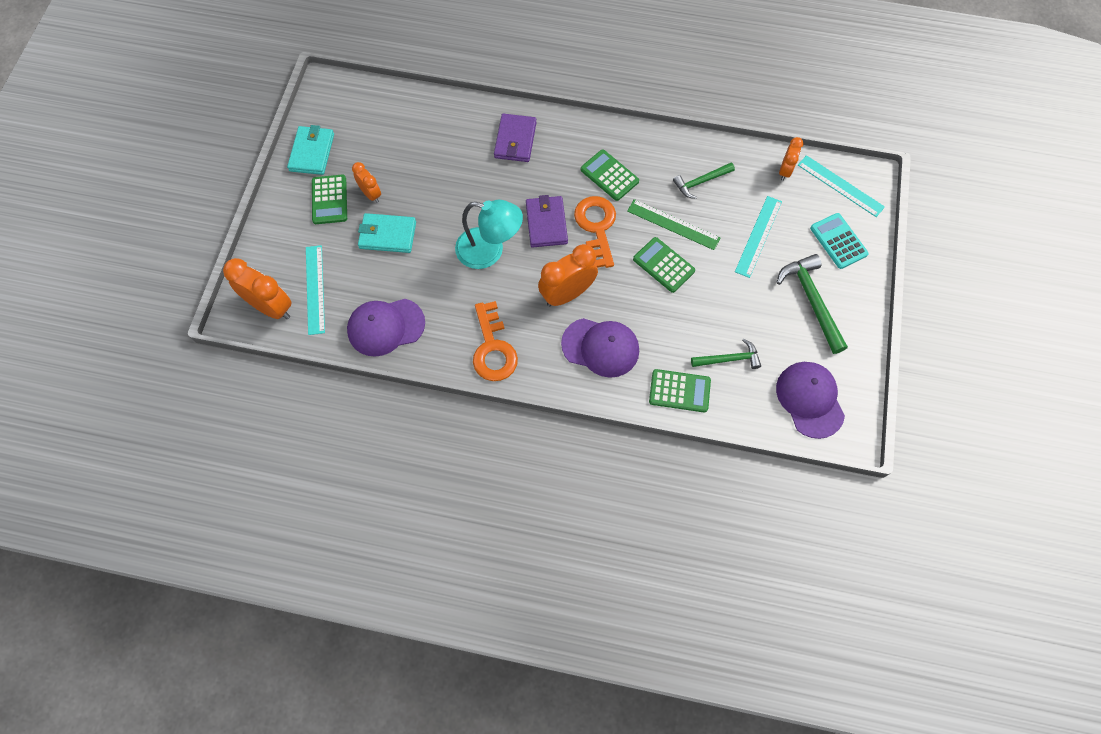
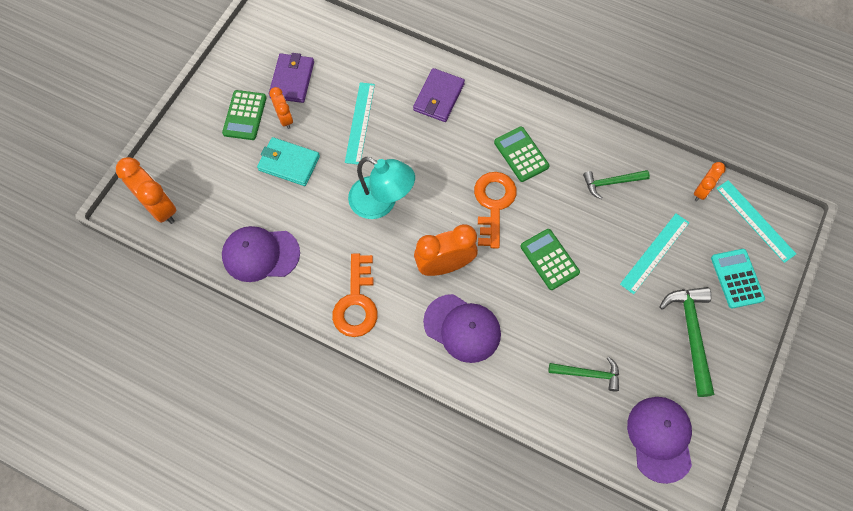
camera: 15 degrees right, 0 degrees up
turquoise wallet [287,125,334,175] -> none
turquoise ruler [306,245,325,335] -> turquoise ruler moved to [345,82,375,164]
purple wallet [526,195,568,247] -> purple wallet moved to [269,53,314,103]
green ruler [627,199,720,250] -> none
green calculator [649,369,711,413] -> none

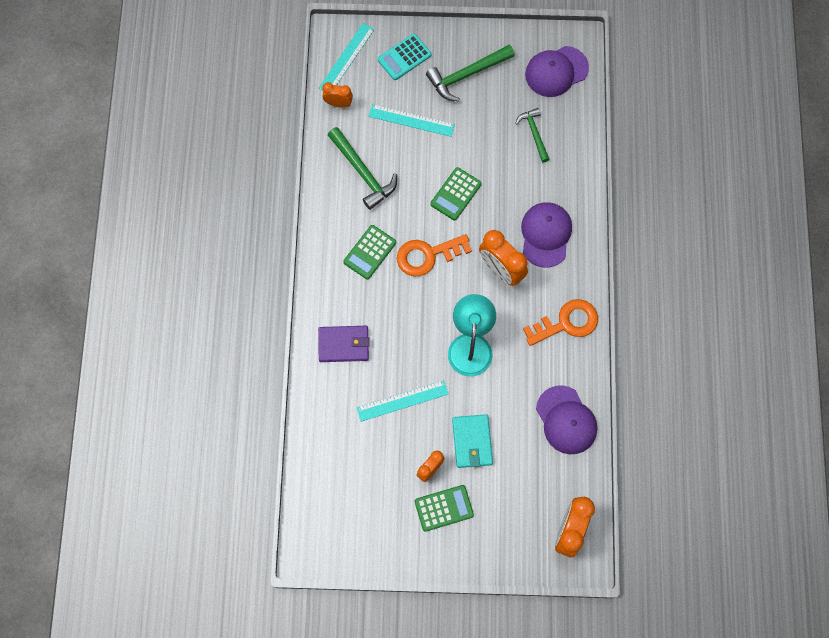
camera: 115 degrees left, 5 degrees up
purple wallet [269,53,314,103] -> none
green hammer [583,170,650,199] -> green hammer [328,127,397,210], size x1.59

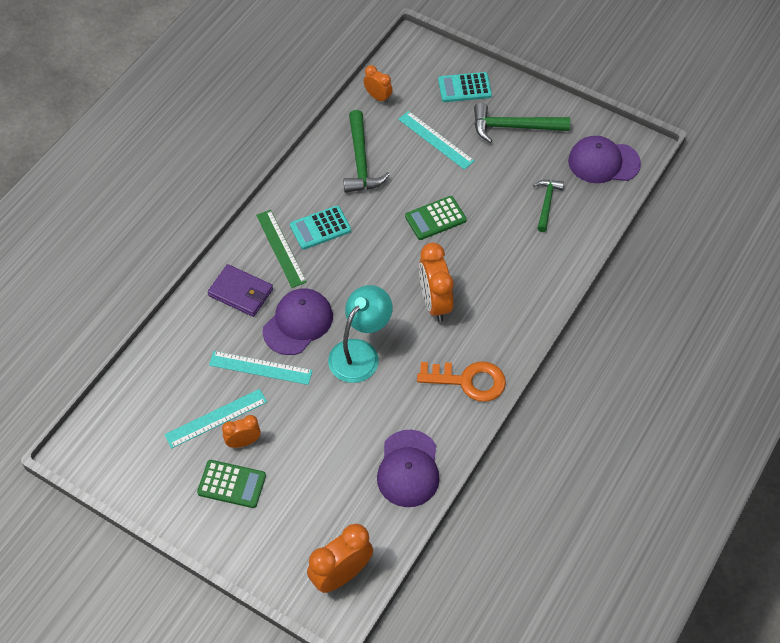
camera: 30 degrees right, 15 degrees down
turquoise ruler [319,23,375,90] -> turquoise ruler moved to [164,389,267,449]
green calculator [343,225,396,279] -> turquoise calculator [290,206,351,250]
orange key [397,234,472,276] -> none
turquoise wallet [452,414,493,468] -> none
purple cap [521,202,572,268] -> purple cap moved to [263,288,333,355]
none -> green ruler [256,210,307,288]

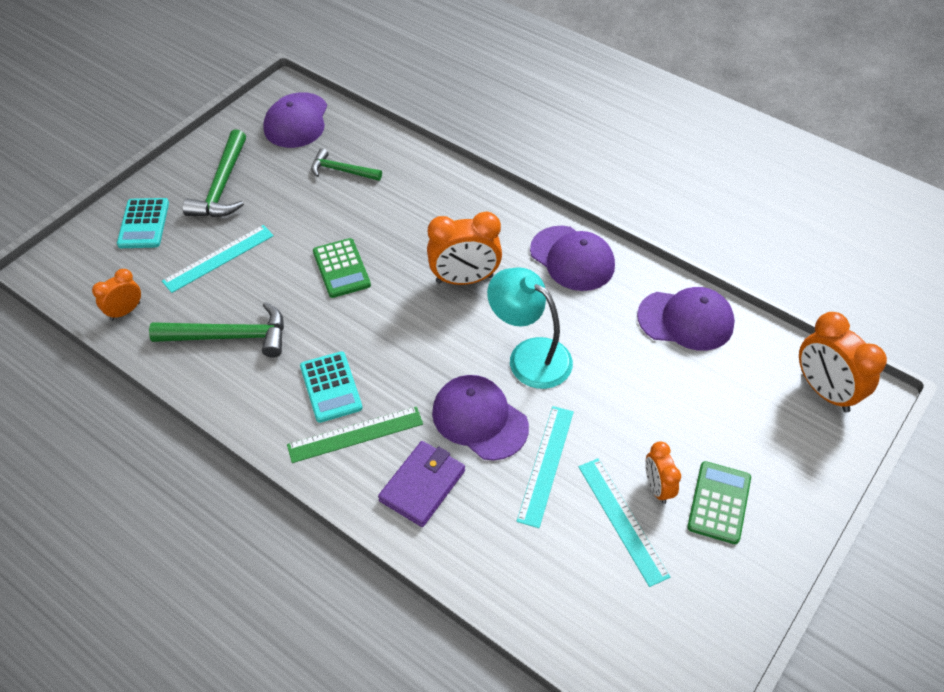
camera: 85 degrees left, 5 degrees down
orange key [417,361,506,402] -> purple cap [530,226,615,291]

